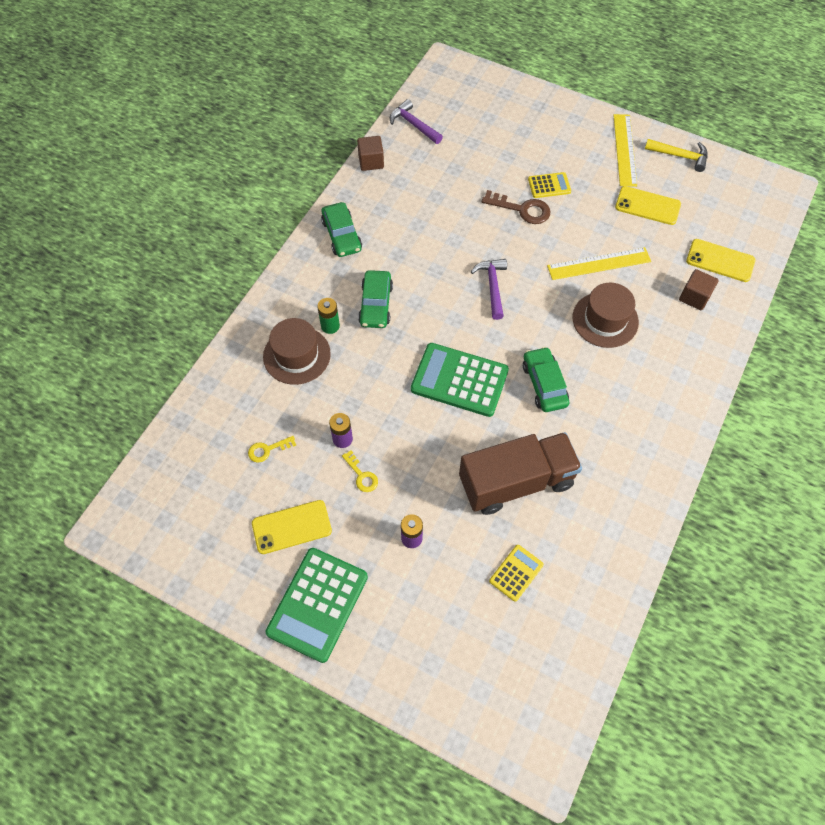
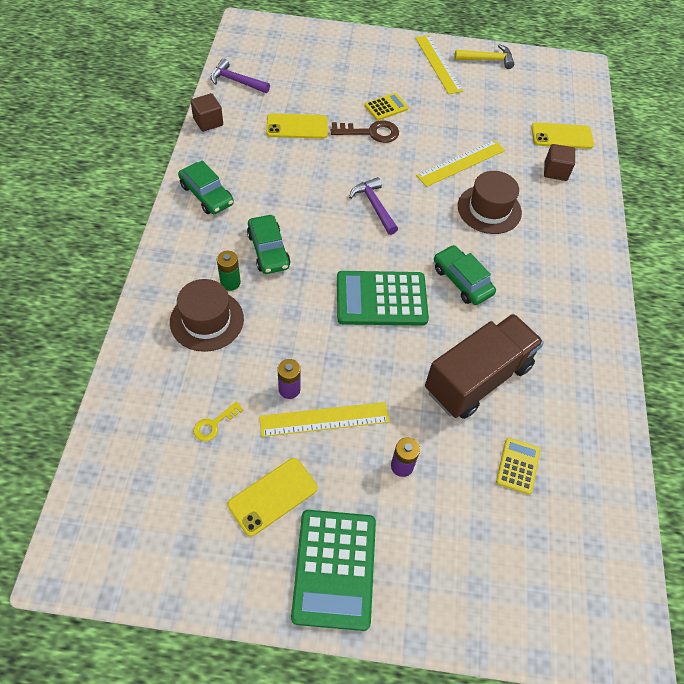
camera: 25 degrees left, 5 degrees down
yellow key [342,450,378,492] -> yellow ruler [259,402,390,437]
yellow phone [615,186,681,225] -> yellow phone moved to [266,113,328,139]

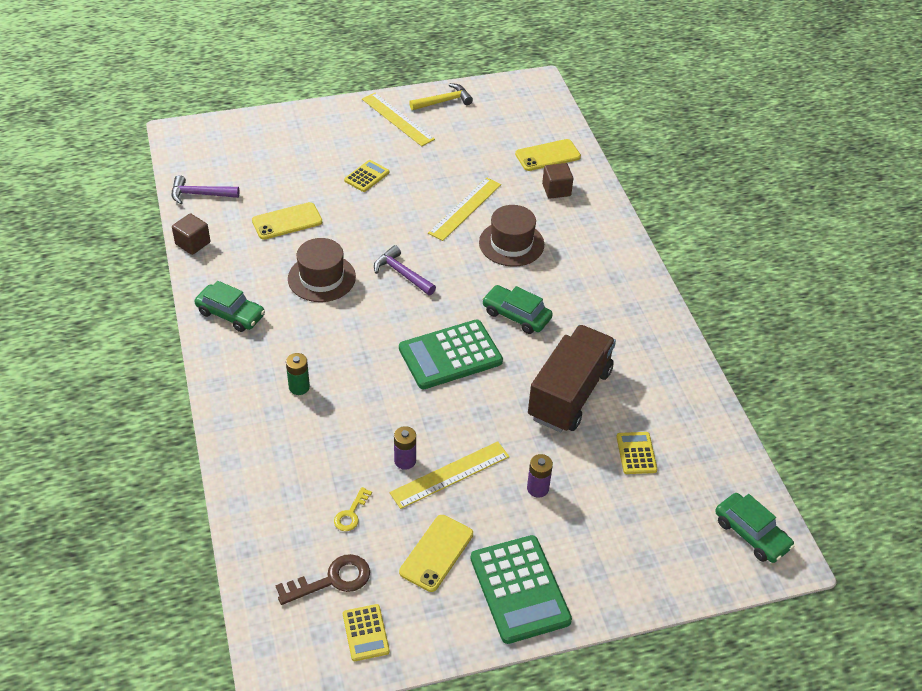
camera: 20 degrees left, 10 degrees down
brown hat [170,279,244,352] -> brown hat moved to [288,238,356,302]
green car [247,215,290,274] -> green car moved to [715,493,795,563]
brown key [331,120,399,143] -> brown key moved to [275,554,370,605]
none -> yellow calculator [343,604,390,661]

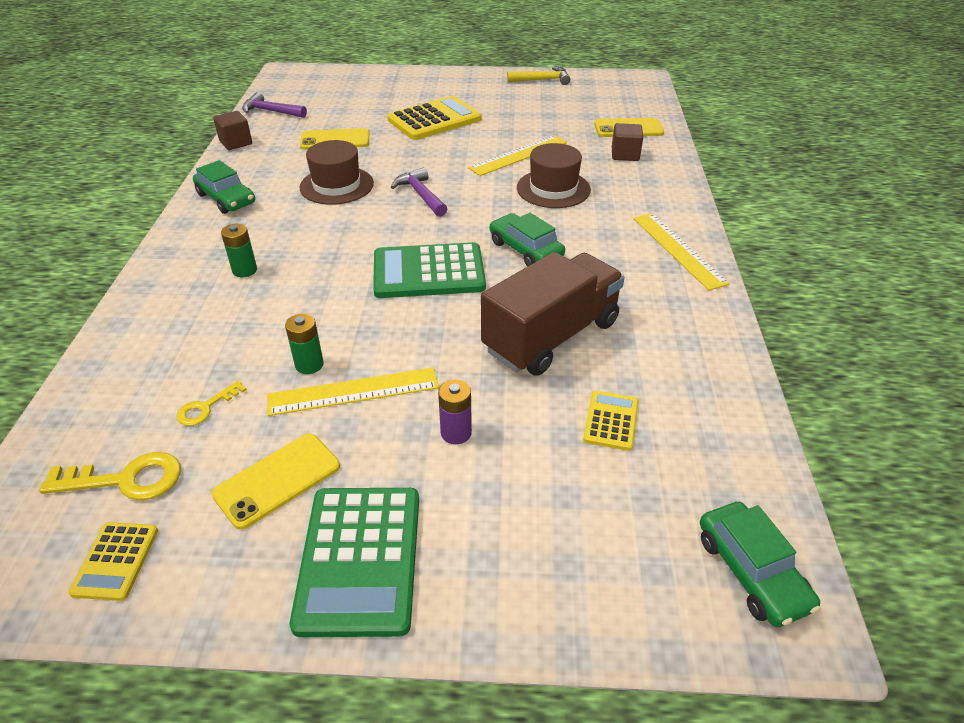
camera: 20 degrees right, 5 degrees down
brown key [275,554,370,605] -> yellow key [39,452,181,500]
yellow calculator [344,160,389,192] -> yellow calculator [387,96,481,140], size x1.96
yellow ruler [362,93,435,146] -> yellow ruler moved to [633,213,730,290]
purple battery [394,426,416,470] -> green battery [285,314,324,374]

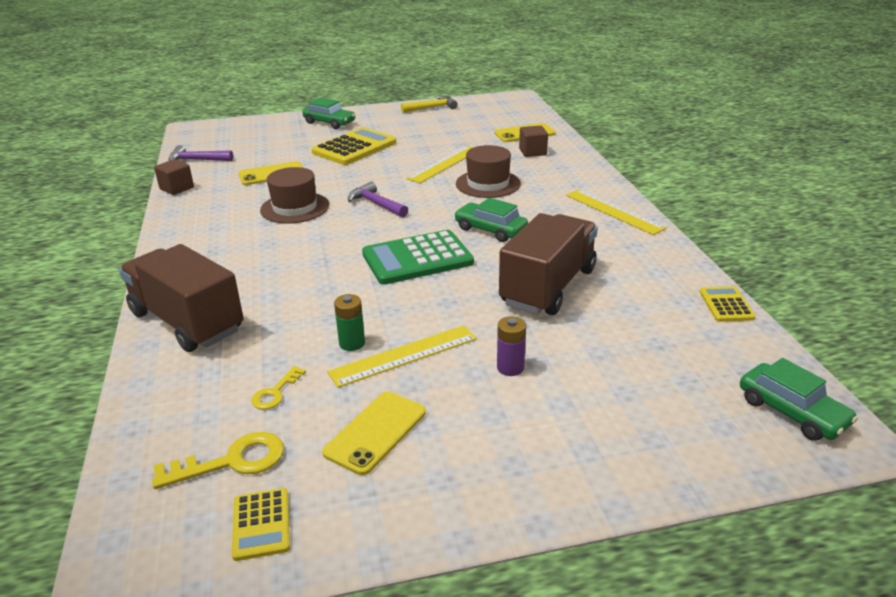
camera: 15 degrees left, 10 degrees down
green car [193,160,255,214] -> green car moved to [302,98,355,129]
green battery [221,224,257,278] -> none
green calculator [290,488,419,637] -> none
yellow calculator [583,391,638,451] -> yellow calculator moved to [699,286,755,322]
none -> brown truck [119,244,244,352]

